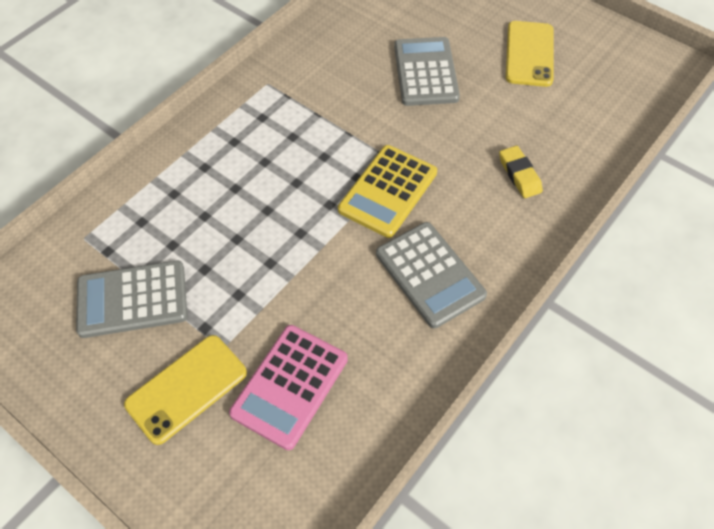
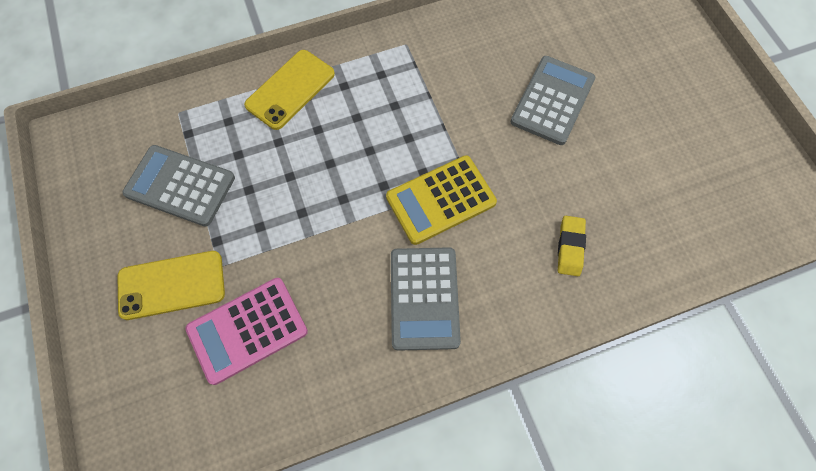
camera: 30 degrees right, 10 degrees up
yellow phone [506,21,554,87] -> yellow phone moved to [244,50,335,130]

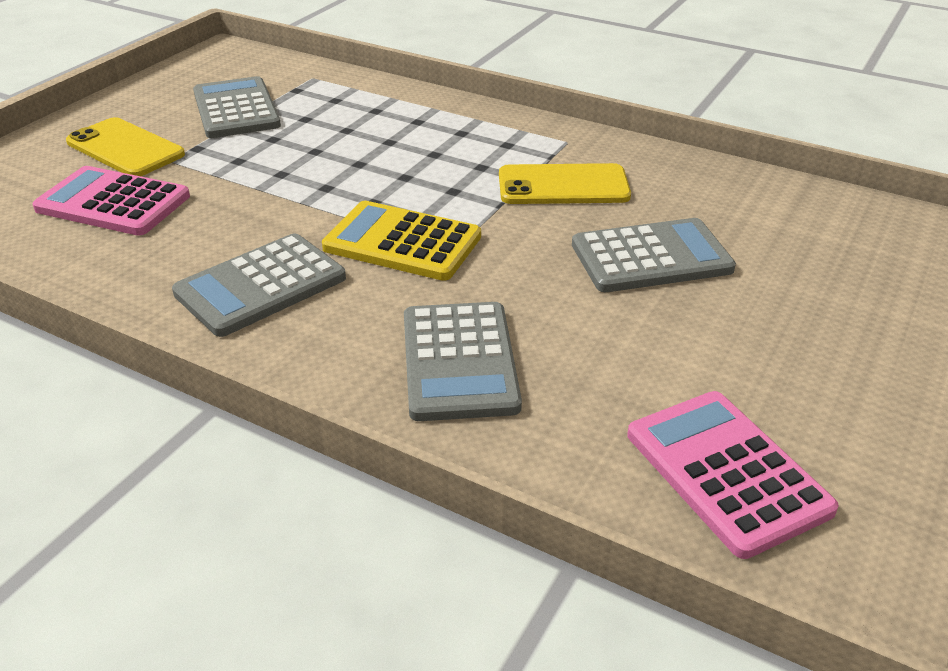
camera: 50 degrees right, 30 degrees down
yellow phone [244,50,335,130] -> yellow phone moved to [499,163,631,204]
yellow eraser [558,216,586,276] -> grey calculator [404,302,522,421]
none -> pink calculator [627,391,839,559]

